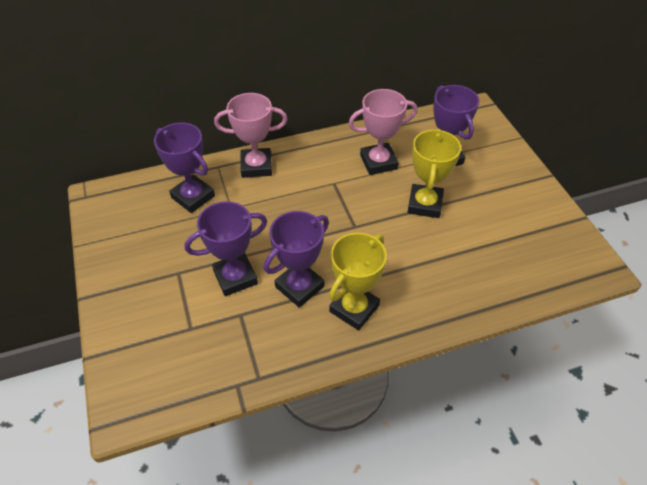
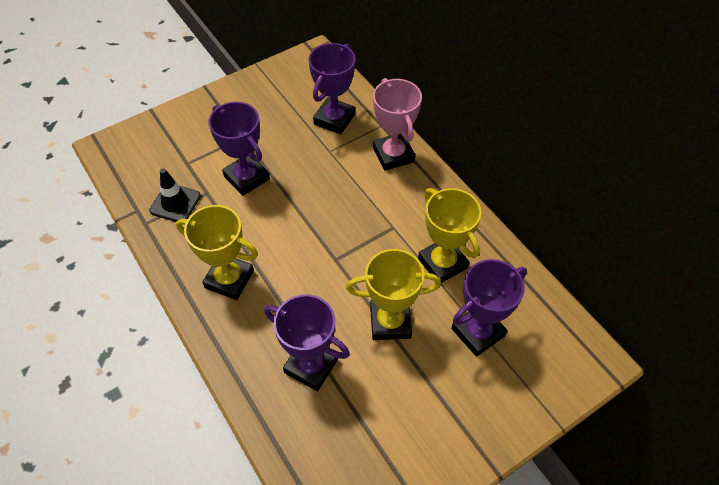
camera: 75 degrees right, 5 degrees up
purple trophy [264,211,329,308] -> purple trophy moved to [264,294,350,391]
pink trophy [349,89,417,175] -> yellow trophy [418,188,481,283]
none -> black traffic cone [149,168,201,222]

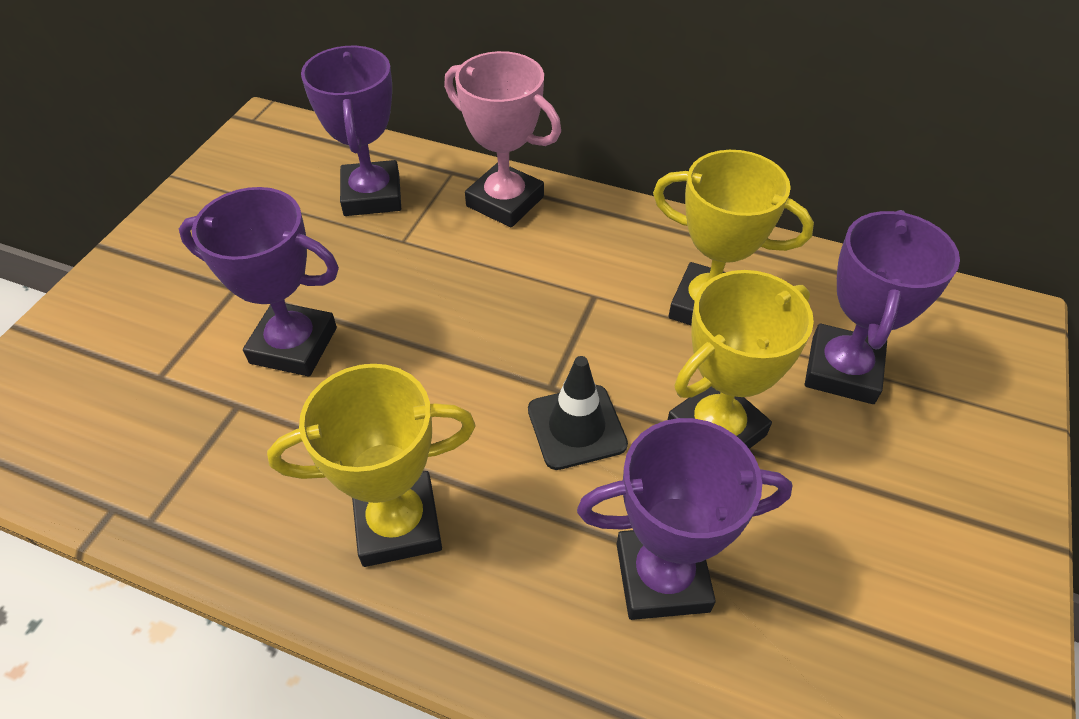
camera: 35 degrees left, 5 degrees down
black traffic cone [149,168,201,222] -> black traffic cone moved to [528,356,628,470]

